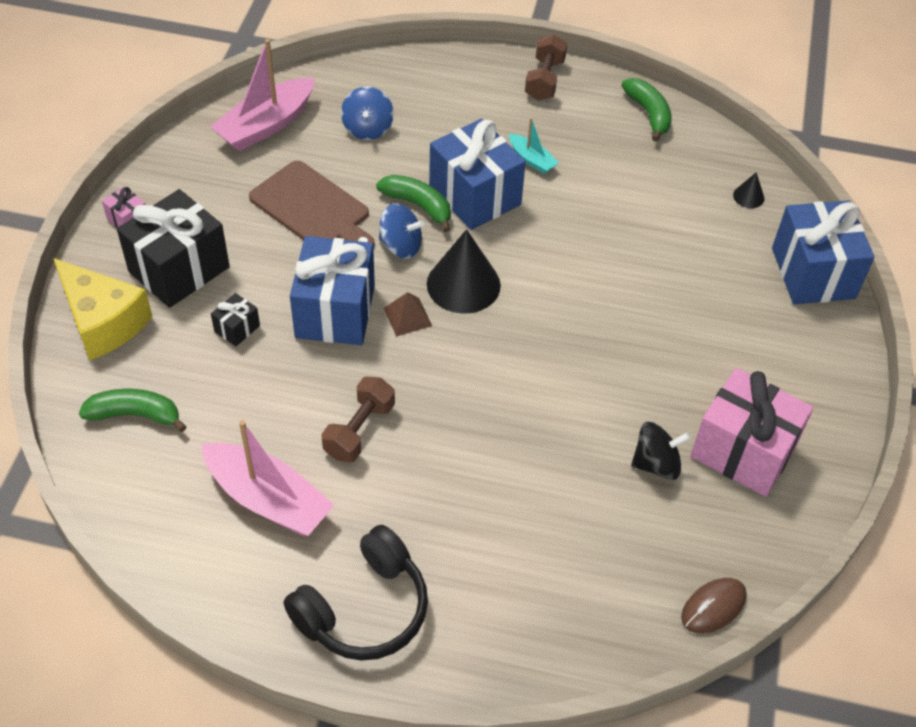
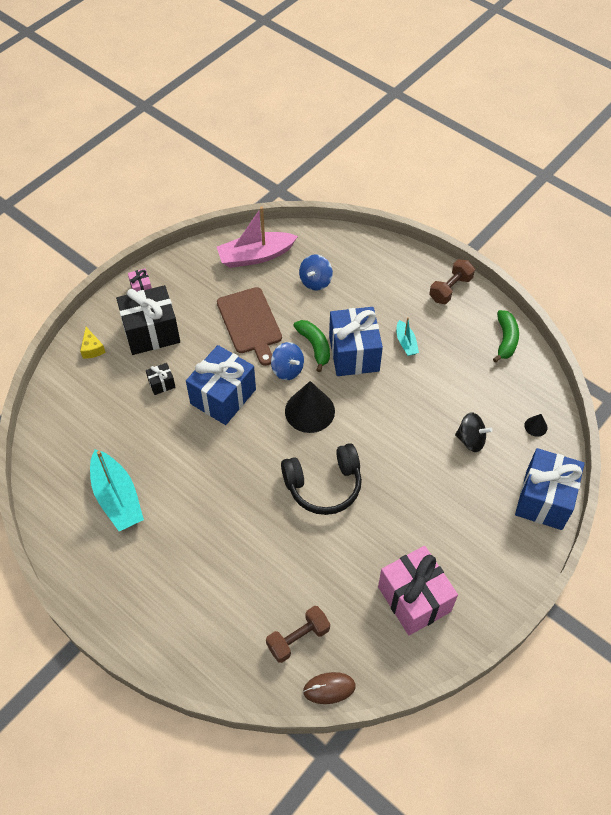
camera: 30 degrees right, 5 degrees up
yellow cheese [53,258,153,361] -> yellow cheese [80,327,106,359], size x0.47
green banana [79,389,187,432] -> none
pink boat [201,420,334,536] -> turquoise boat [90,449,144,531]
black headphones [284,525,428,661] -> black headphones moved to [281,443,362,515]
brown dumbbell [321,377,395,462] -> brown dumbbell moved to [266,606,330,663]
brown pyramid [384,292,432,336] -> none
black spinning top [631,422,691,480] -> black spinning top moved to [455,412,492,452]

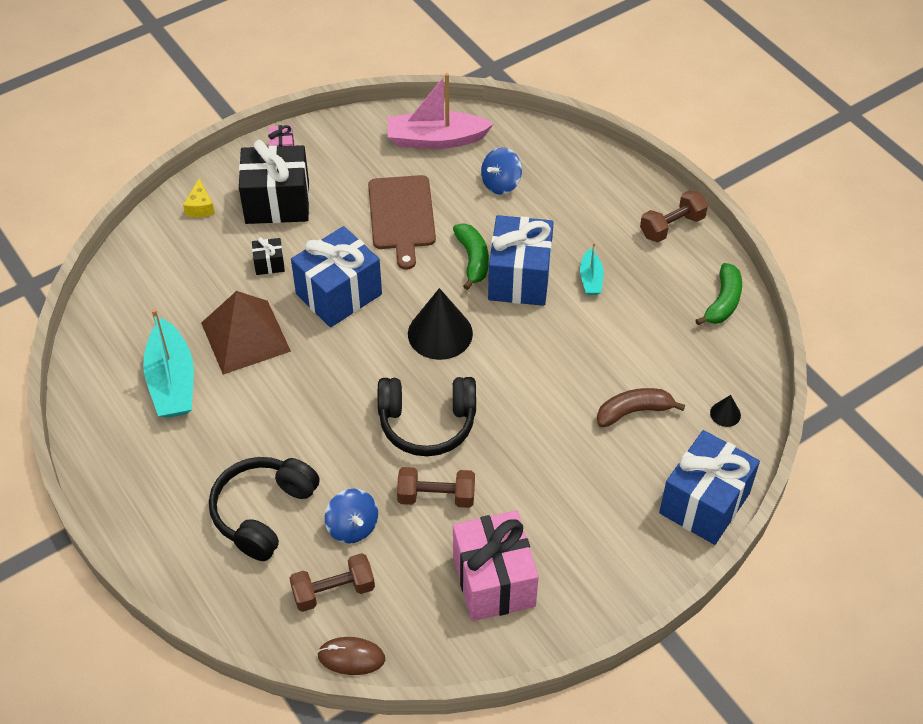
camera: 15 degrees right, 5 degrees down
blue spinning top [271,342,304,380] -> blue spinning top moved to [325,489,378,544]
black spinning top [455,412,492,452] -> brown banana [597,388,685,427]
none -> brown pyramid [201,291,291,375]
none -> black headphones [209,457,320,561]
none -> brown dumbbell [397,467,475,508]

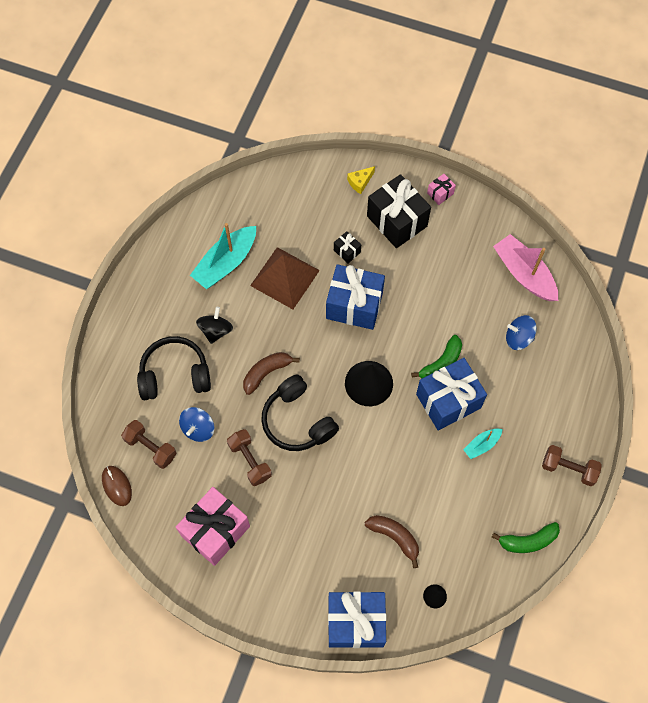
camera: 55 degrees right, 15 degrees up
brown cutting board [368,175,436,270] -> none
none -> black spinning top [196,307,233,344]
none -> brown banana [243,352,300,395]

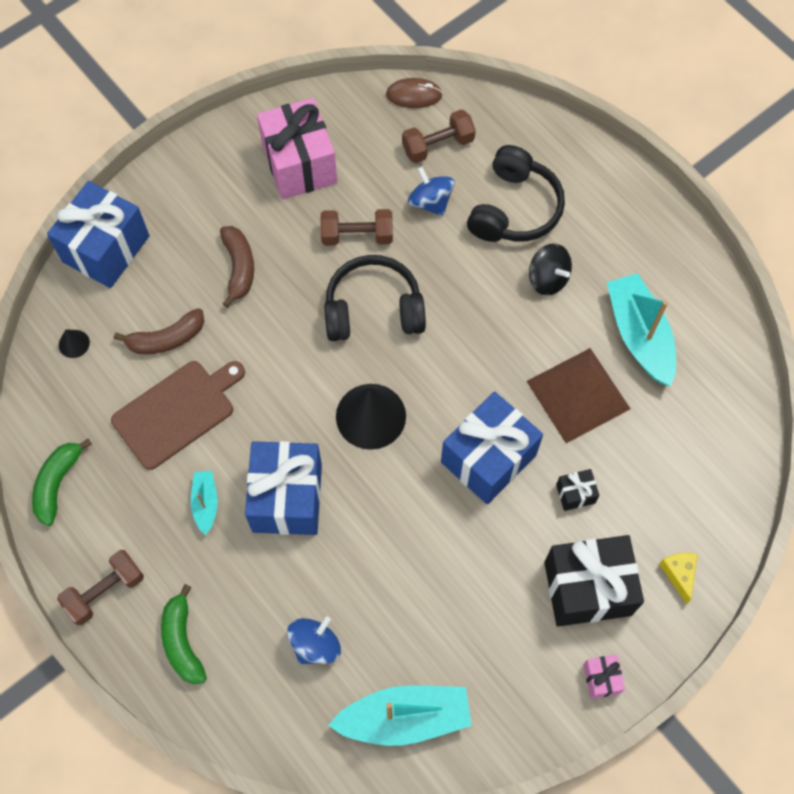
camera: 120 degrees right, 0 degrees up
brown banana [243,352,300,395] -> brown banana moved to [220,226,254,308]
green banana [411,335,462,378] -> green banana moved to [161,584,207,684]
pink boat [493,234,558,301] -> turquoise boat [328,685,472,746]
none -> brown cutting board [111,361,245,470]

